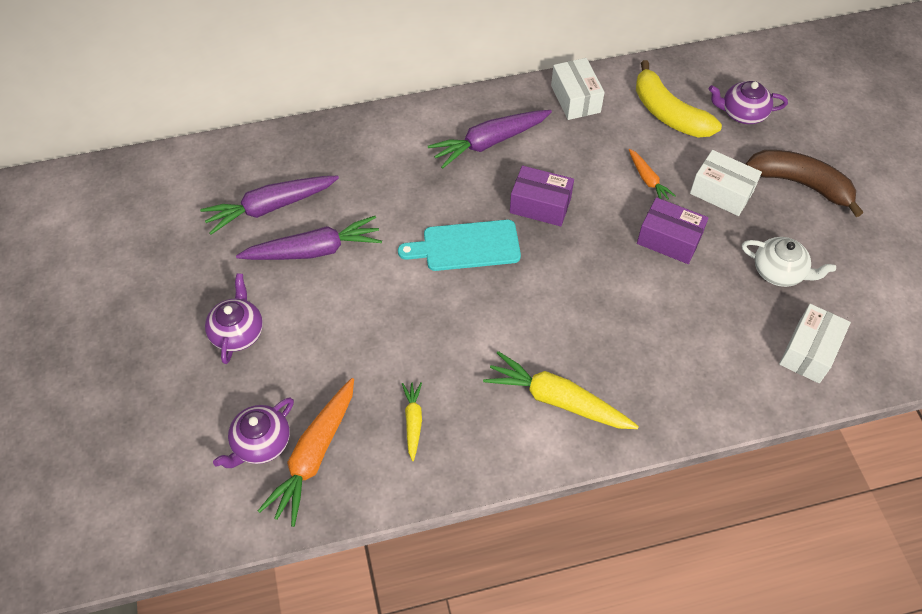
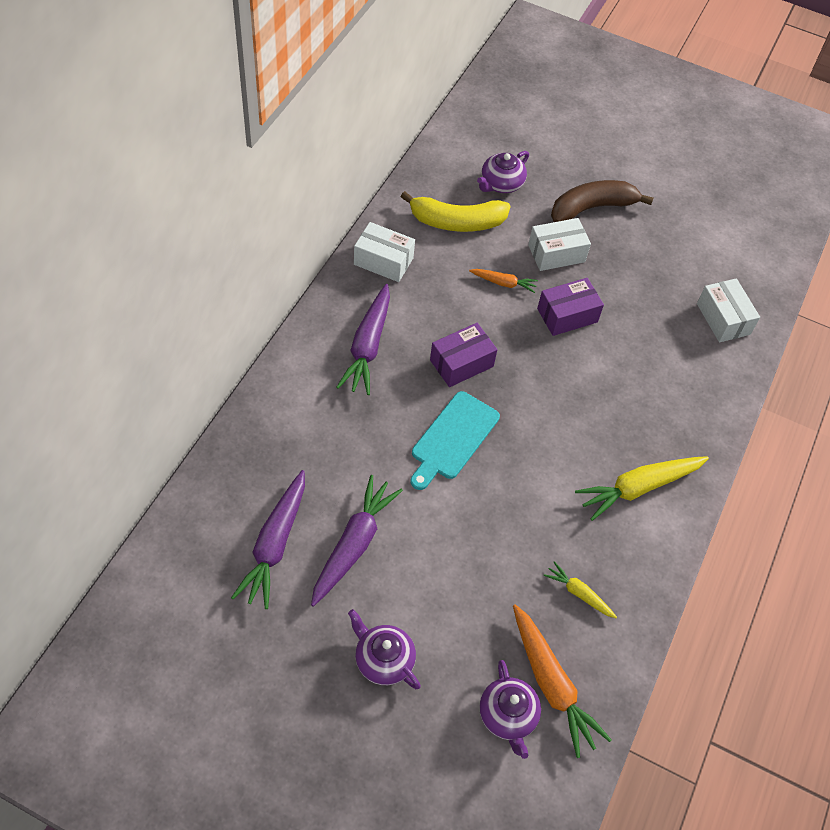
camera: 55 degrees left, 0 degrees up
white teapot [742,237,836,287] -> none

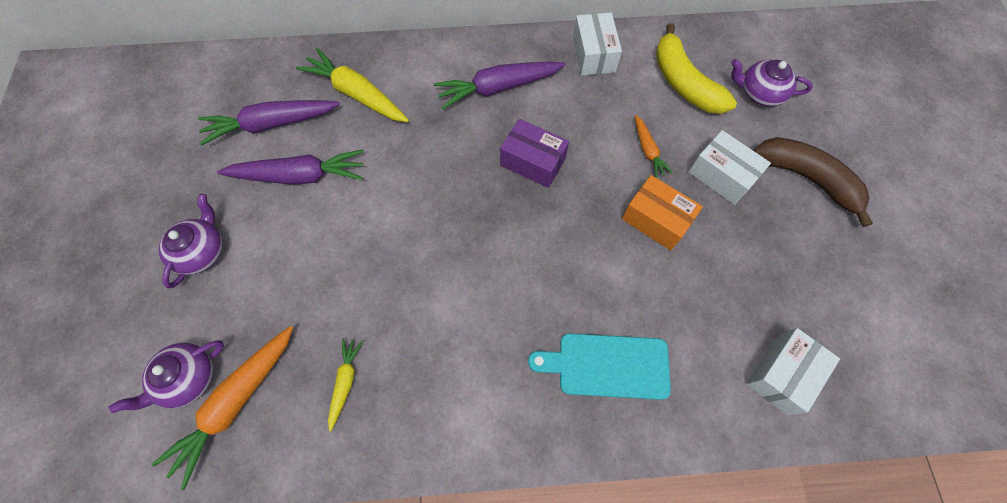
camera: 65 degrees right, 10 degrees up
turquoise cutting board [411,391,500,490] -> turquoise cutting board moved to [528,333,671,400]
purple box [537,278,604,336] -> orange box [622,175,703,251]
yellow carrot [575,456,709,521] -> yellow carrot moved to [296,48,409,122]

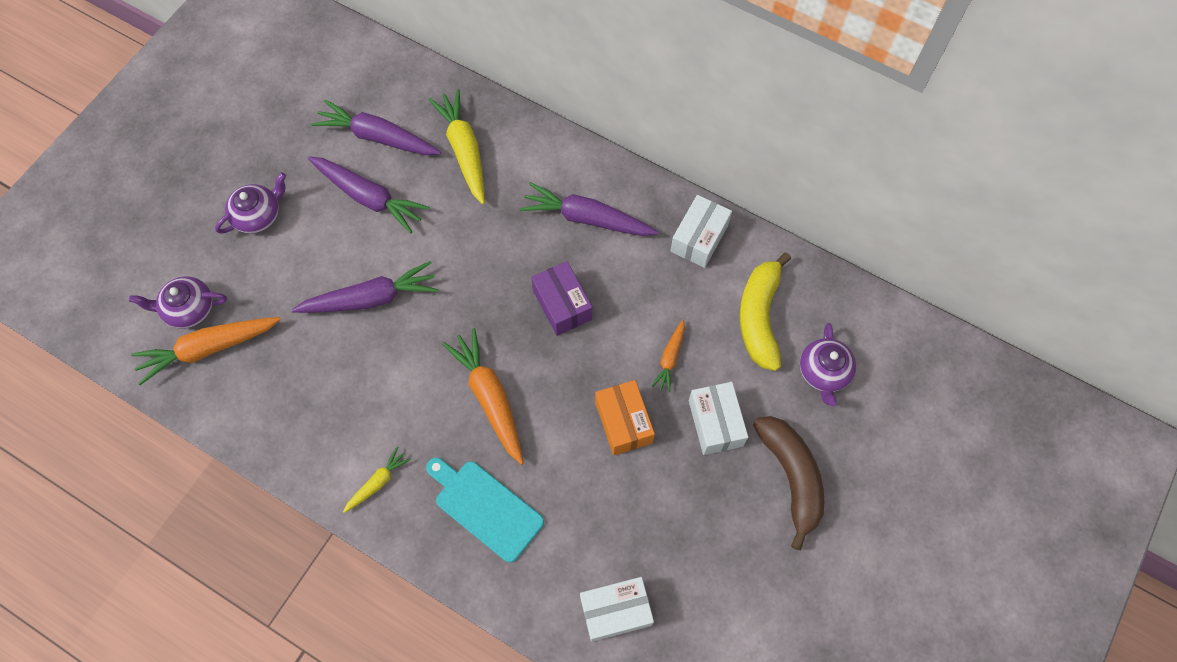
camera: 35 degrees right, 0 degrees up
yellow carrot [328,338,363,431] -> yellow carrot moved to [343,447,411,513]
purple teapot [731,59,813,106] -> purple teapot turned 135 degrees counterclockwise [800,323,856,407]
none -> purple carrot [292,261,438,313]
none -> orange carrot [442,328,524,465]

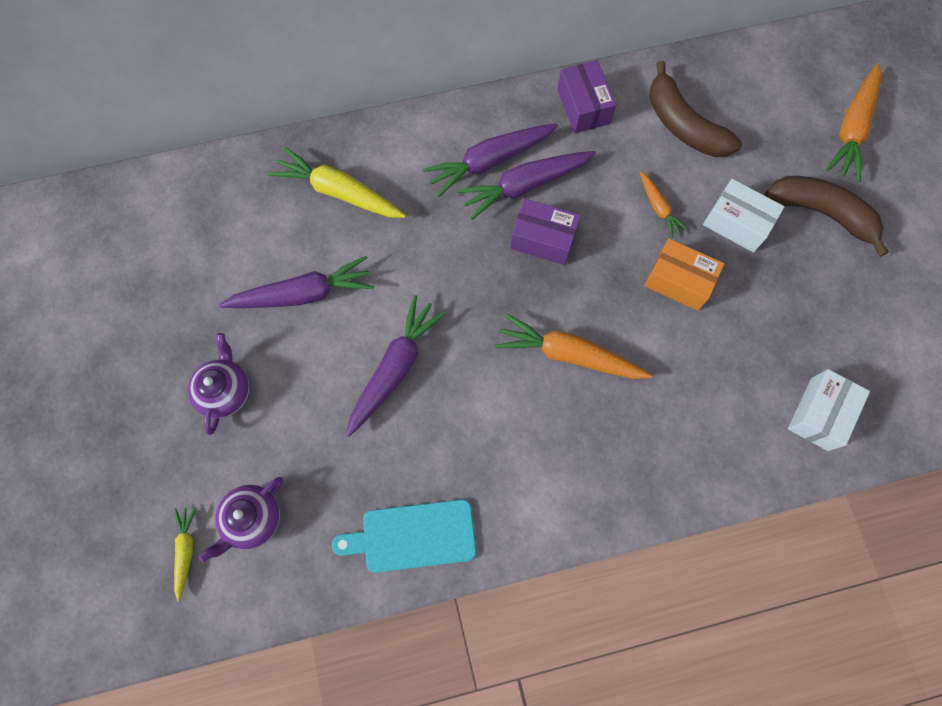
camera: 45 degrees left, 5 degrees up
orange carrot [131,317,281,385] -> orange carrot moved to [826,63,882,182]
purple carrot [311,99,441,155] -> purple carrot moved to [457,151,596,220]
yellow carrot [343,447,411,513] -> yellow carrot moved to [174,507,196,601]
turquoise cutting board [426,458,544,563] -> turquoise cutting board moved to [332,499,476,572]
white box [670,195,732,268] -> purple box [557,60,616,133]
yellow banana [739,253,791,371] -> brown banana [649,61,742,157]
purple teapot [800,323,856,407] -> none

